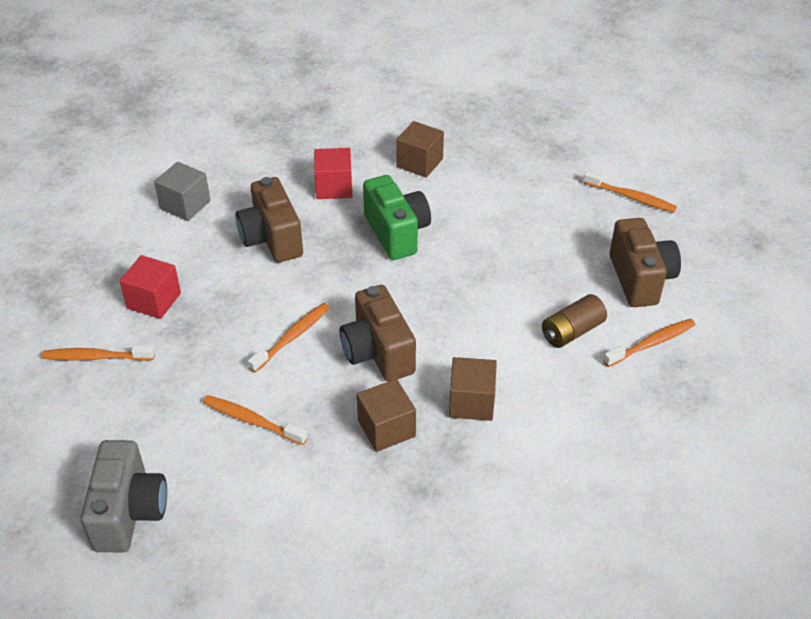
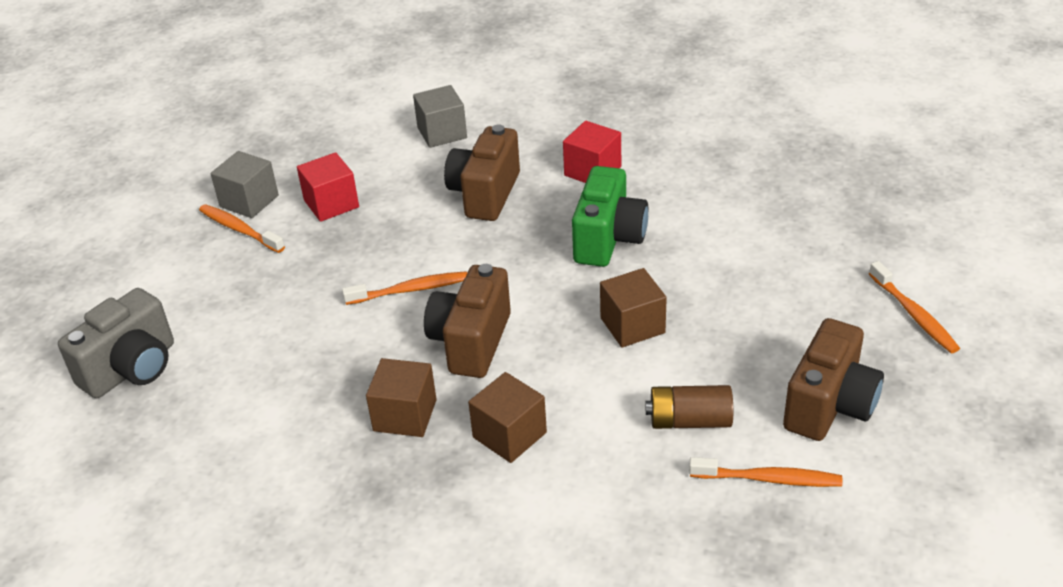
camera: 40 degrees right, 5 degrees down
orange toothbrush [203,395,308,445] -> none
brown cube [396,121,444,178] -> brown cube moved to [600,268,667,348]
none -> grey cube [210,151,279,218]

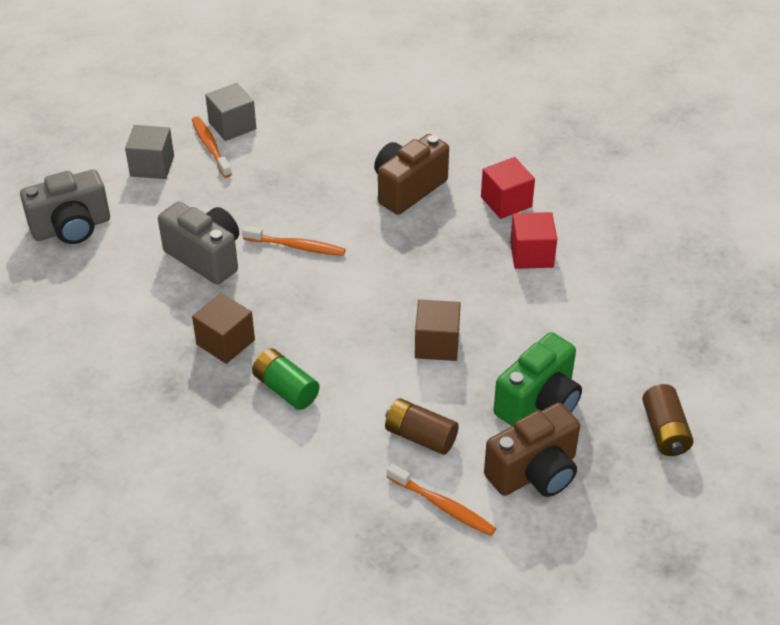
camera: 25 degrees right, 5 degrees up
red cube [297,152,359,222] -> red cube moved to [510,212,557,269]
grey cube [413,85,467,148] -> grey cube moved to [125,125,174,179]
brown camera [424,264,511,378] -> none
brown cube [468,372,547,463] -> green battery [252,348,320,410]
green camera [572,166,648,267] -> green camera moved to [494,332,582,426]
orange toothbrush [869,261,960,353] -> brown battery [642,384,693,456]
none -> grey camera [158,202,239,285]

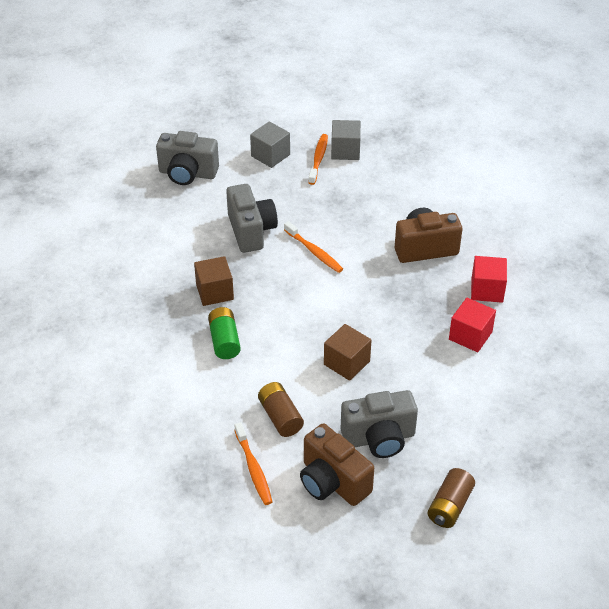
camera: 35 degrees right, 0 degrees up
brown camera [484,403,580,497] -> brown camera turned 45 degrees clockwise [300,423,374,506]
green camera [494,332,582,426] -> grey camera [341,390,418,458]

